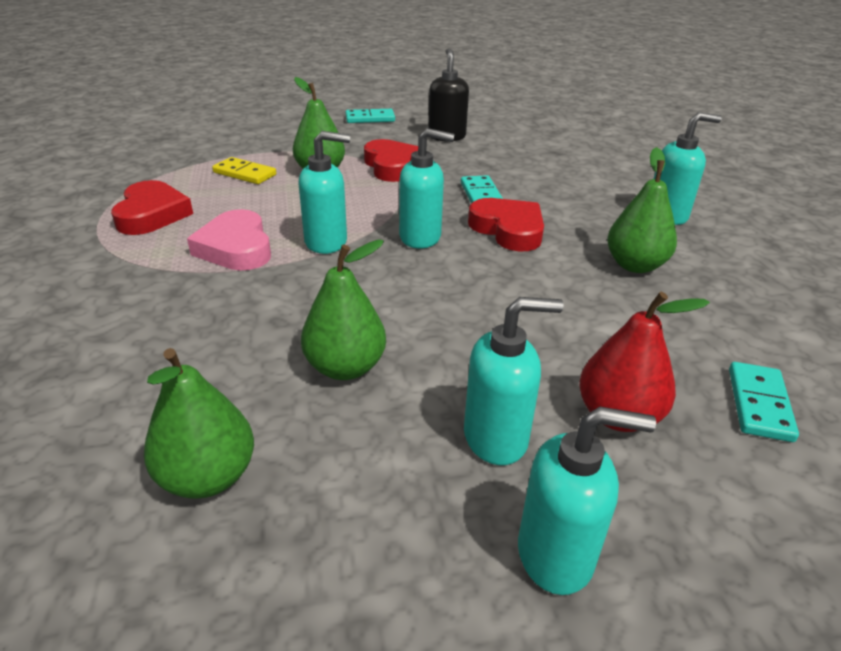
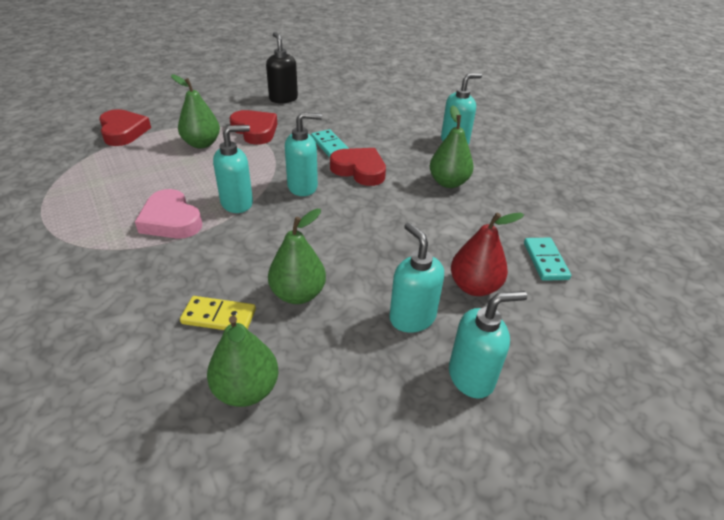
camera: 20 degrees left, 5 degrees up
red heart [111,180,193,235] -> red heart moved to [99,109,151,146]
yellow domino [212,157,276,184] -> yellow domino moved to [180,296,256,330]
turquoise domino [346,109,395,123] -> none
turquoise soap dispenser [464,297,563,465] -> turquoise soap dispenser turned 90 degrees counterclockwise [389,222,444,333]

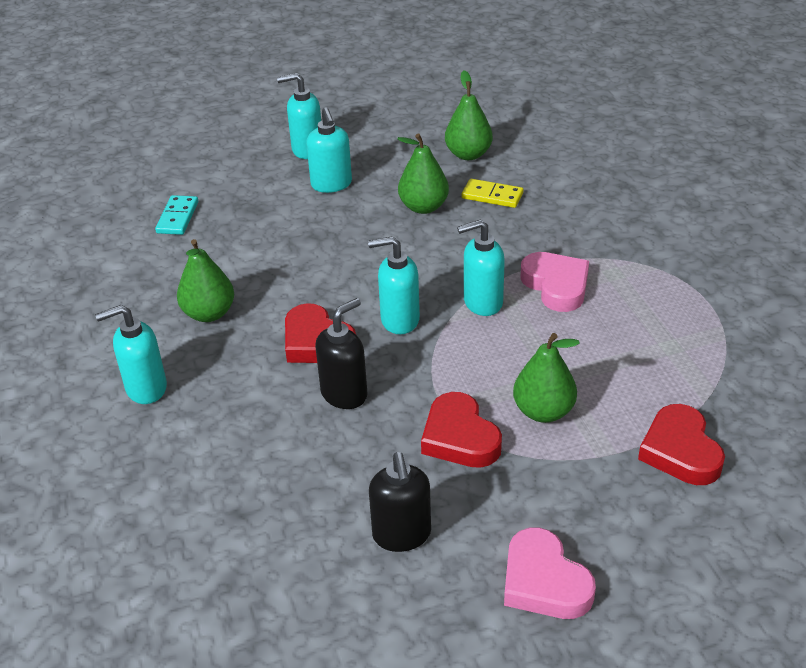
camera: 165 degrees left, 0 degrees up
turquoise domino [311,129,349,157] -> black soap dispenser [315,298,368,409]
red pear [451,212,524,296] -> none
none -> pink heart [504,527,596,619]

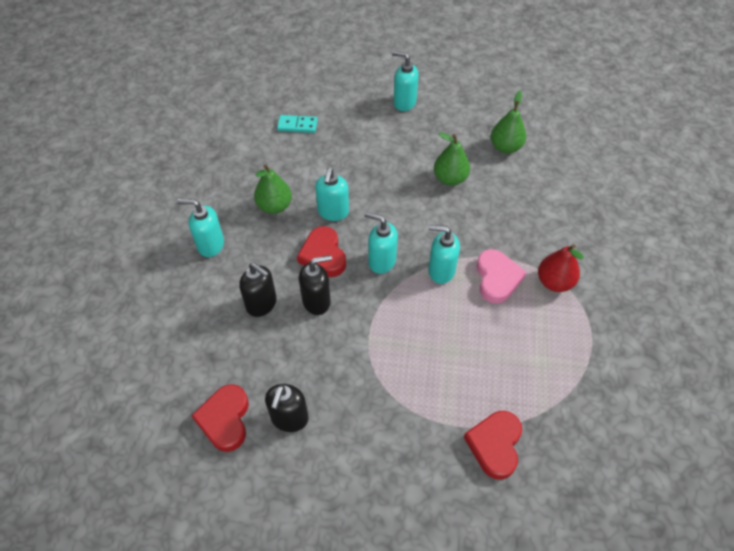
camera: 25 degrees right, 15 degrees up
turquoise domino [155,195,198,235] -> turquoise domino turned 60 degrees clockwise [277,115,317,133]
turquoise soap dispenser [306,107,352,193] -> turquoise soap dispenser moved to [315,167,349,221]
red heart [421,392,502,468] -> red heart moved to [191,384,249,452]
yellow domino [462,179,523,208] -> none
pink heart [504,527,596,619] -> none
green pear [513,333,580,423] -> none
none -> black soap dispenser [239,263,277,317]
none -> red pear [538,244,584,292]

